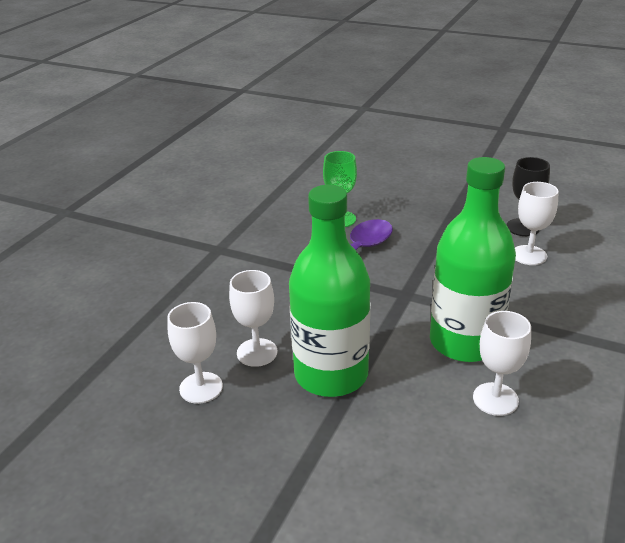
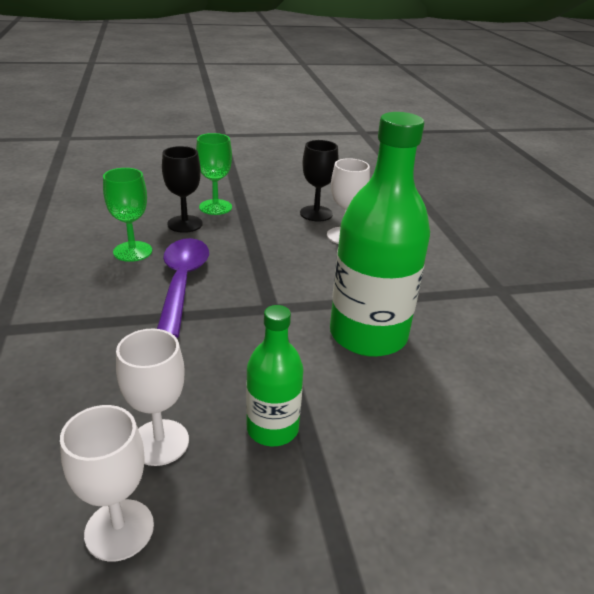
camera: 40 degrees left, 0 degrees up
green bottle [289,185,370,397] -> green bottle [246,305,304,446], size x0.54
white goblet [473,311,531,416] -> none
none -> black goblet [162,146,203,233]
none -> green goblet [196,133,232,215]

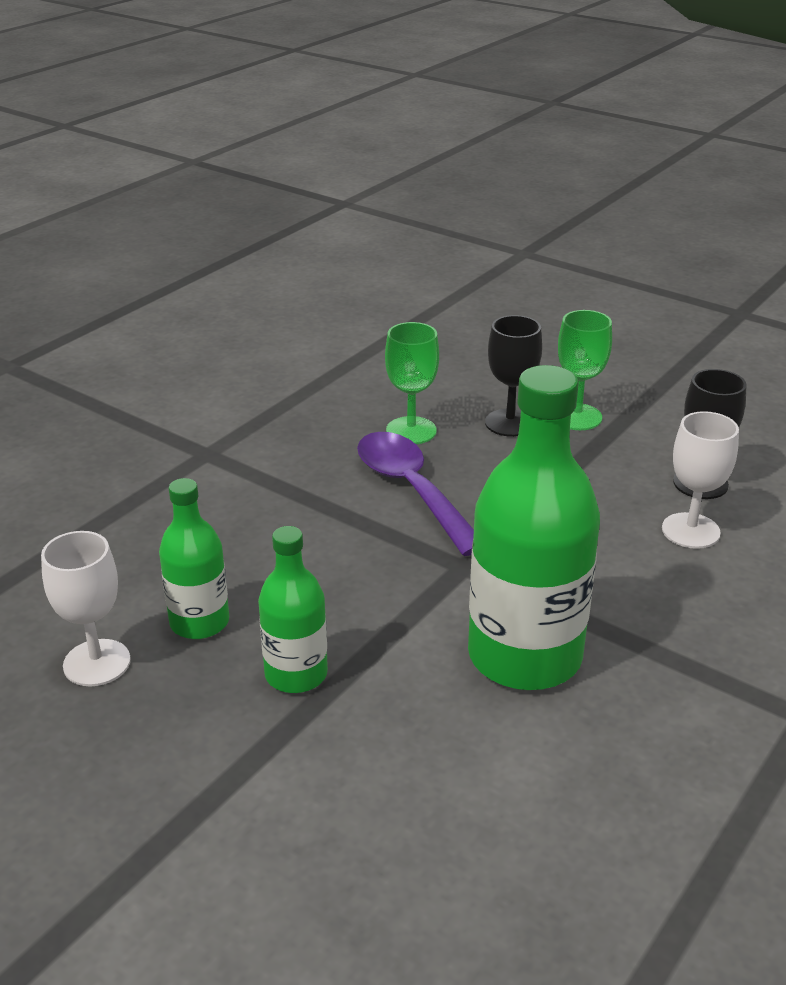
camera: 50 degrees right, 0 degrees up
white goblet [116,329,189,466] -> green bottle [159,478,229,639]
purple spoon [157,238,209,338] -> purple spoon turned 75 degrees counterclockwise [357,432,474,556]

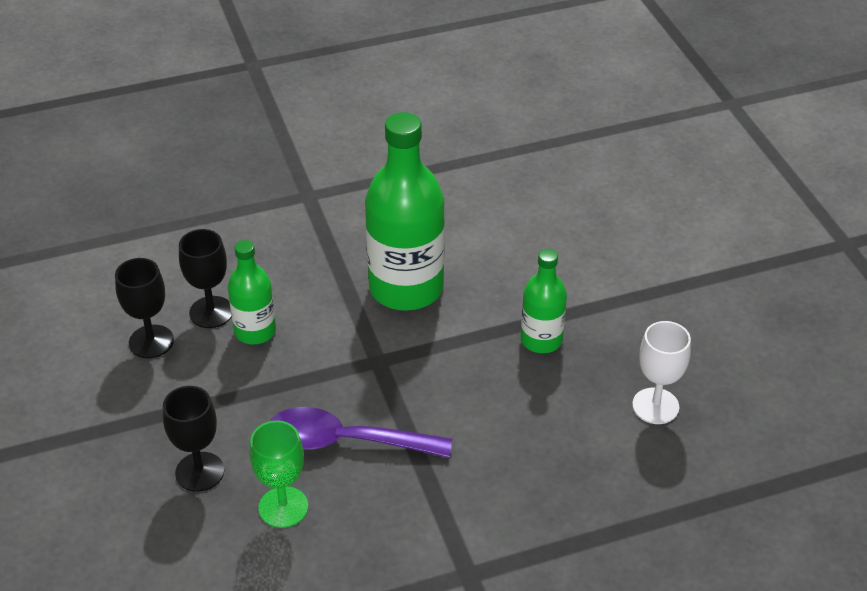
camera: 145 degrees left, 10 degrees up
green bottle [159,478,229,639] -> green bottle moved to [228,240,276,344]
purple spoon [357,432,474,556] -> purple spoon turned 90 degrees clockwise [270,407,452,458]
green goblet [558,310,612,430] -> none
white goblet [662,411,739,549] -> black goblet [179,229,232,328]

